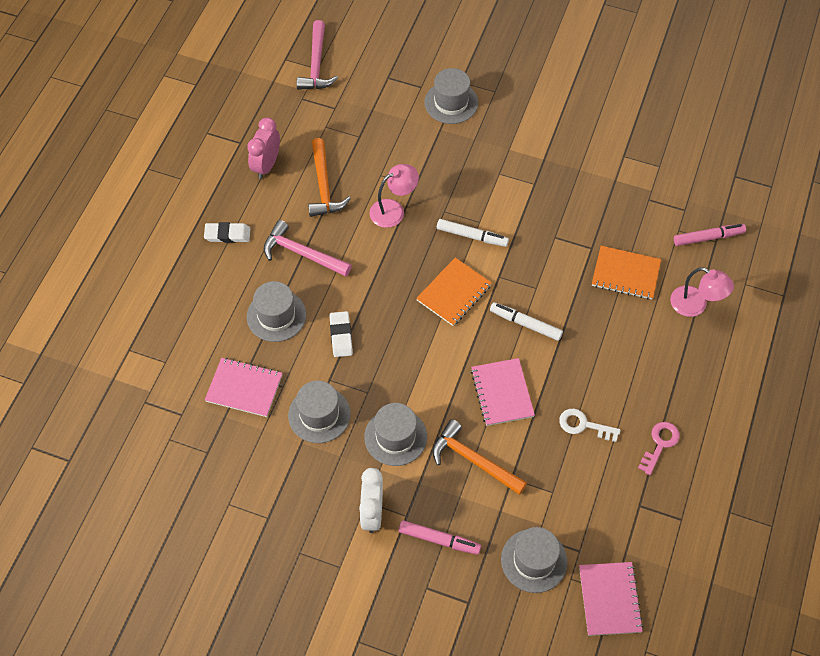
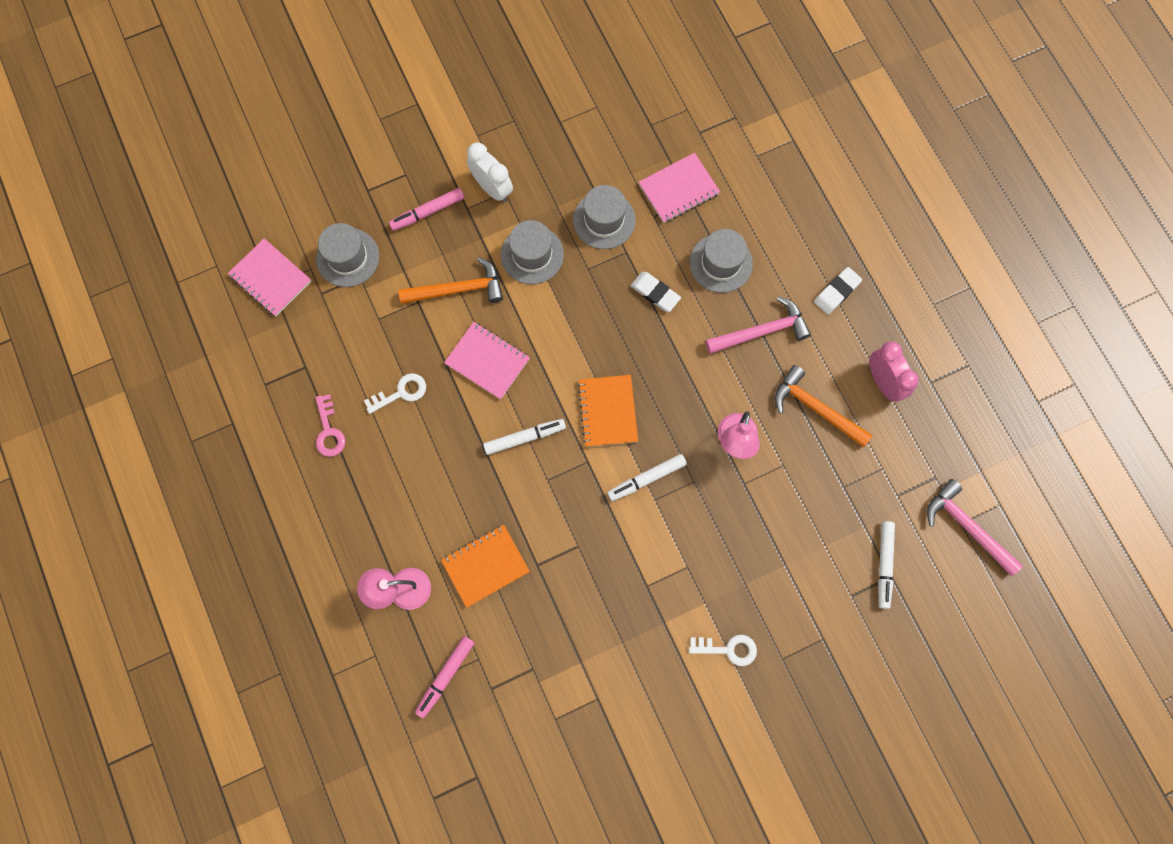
camera: 135 degrees right, 15 degrees up
grey hat [424,68,478,124] -> none
none -> white key [689,635,757,666]
none -> white marker [878,521,895,609]

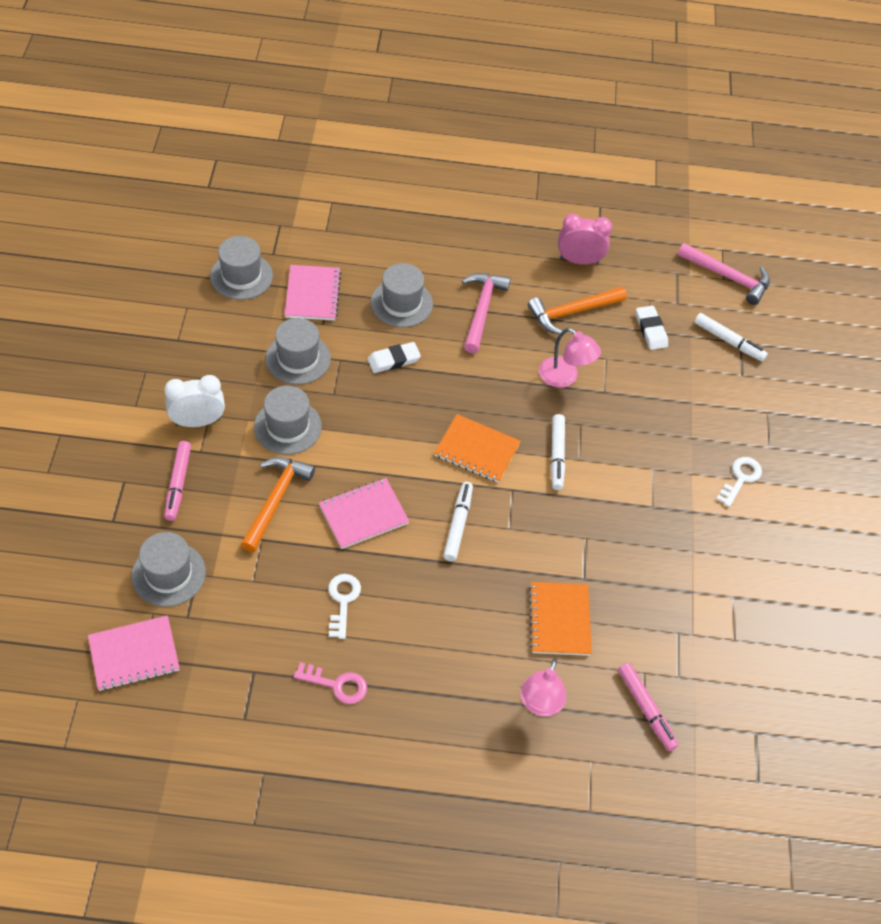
camera: 65 degrees left, 20 degrees down
white eraser [814,267,862,314] -> white eraser moved to [636,306,668,350]
pink hammer [927,479,1023,576] -> pink hammer turned 135 degrees counterclockwise [678,243,770,305]
none -> grey hat [210,236,273,300]

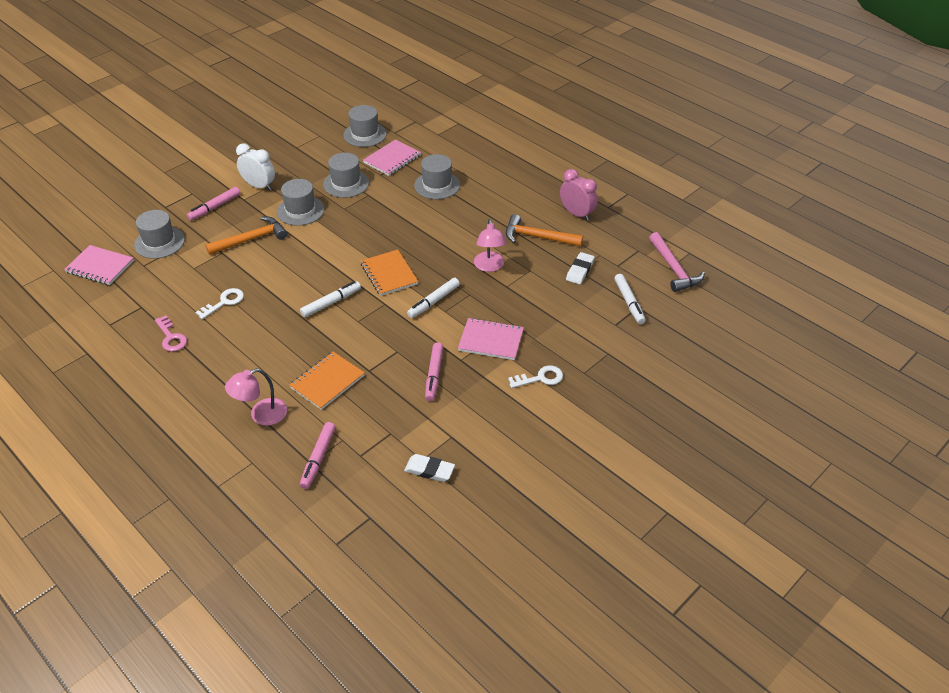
camera: 45 degrees right, 10 degrees down
pink notebook [319,478,409,549] -> pink notebook moved to [458,318,524,360]
white eraser [367,342,421,373] -> white eraser moved to [404,454,455,482]
pink hammer [462,273,511,353] -> none
none -> pink marker [425,342,443,401]

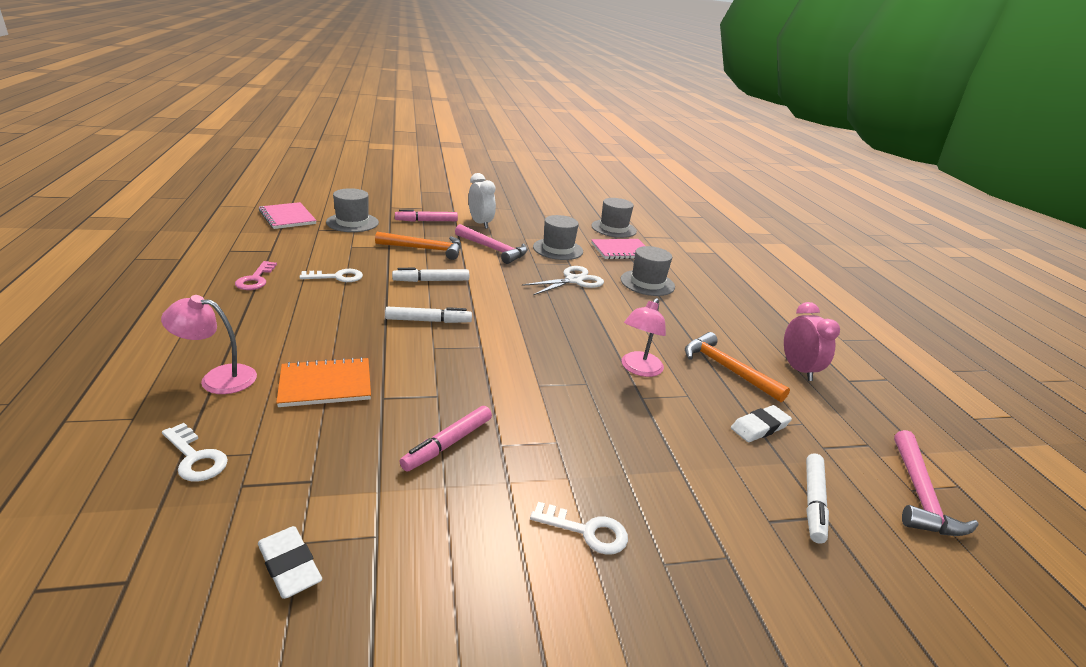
camera: 30 degrees right, 15 degrees down
grey hat [277,179,325,226] -> pink hammer [455,224,528,264]
pink marker [300,422,336,489] -> white key [162,423,228,482]
orange notebook [361,250,419,296] -> none
white marker [407,278,460,318] -> white marker moved to [392,268,469,282]
pink notebook [458,318,524,360] -> none
none -> white scissors [522,266,604,295]

